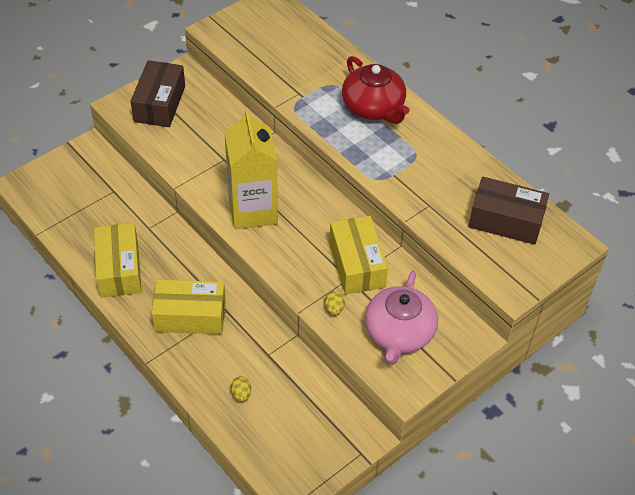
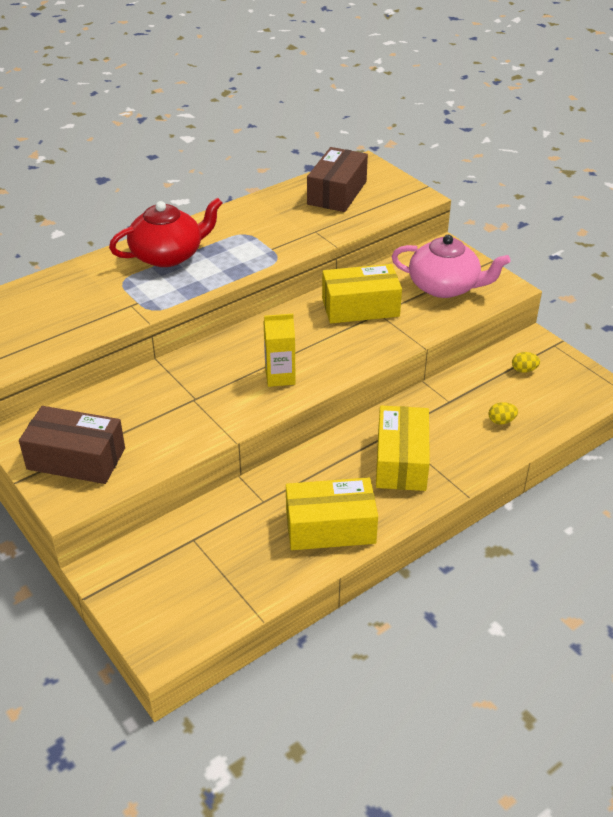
camera: 85 degrees left, 10 degrees down
yellow carton [224,109,278,229] -> yellow carton [264,314,296,387], size x0.54
yellow egg [325,291,345,315] -> yellow egg moved to [512,352,540,373]

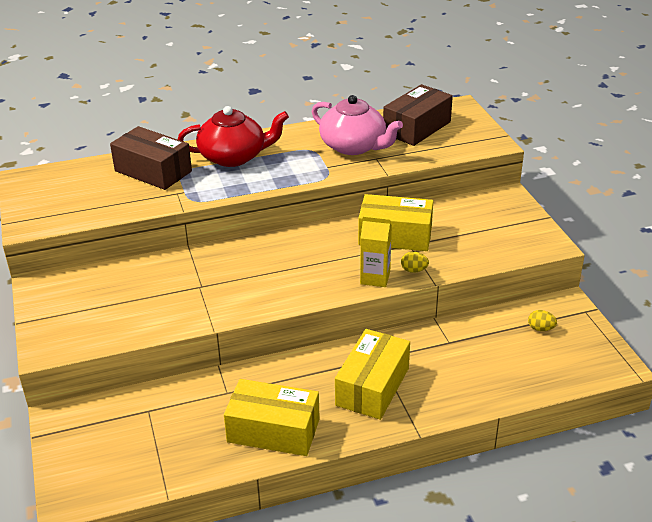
camera: 20 degrees right, 5 degrees down
brown box [19,406,125,484] -> brown box moved to [110,126,192,190]
yellow carton [264,314,296,387] -> yellow carton moved to [360,216,392,287]
pink teapot [391,235,511,298] -> pink teapot moved to [312,95,403,155]
yellow egg [488,402,518,425] -> yellow egg moved to [401,252,429,273]

